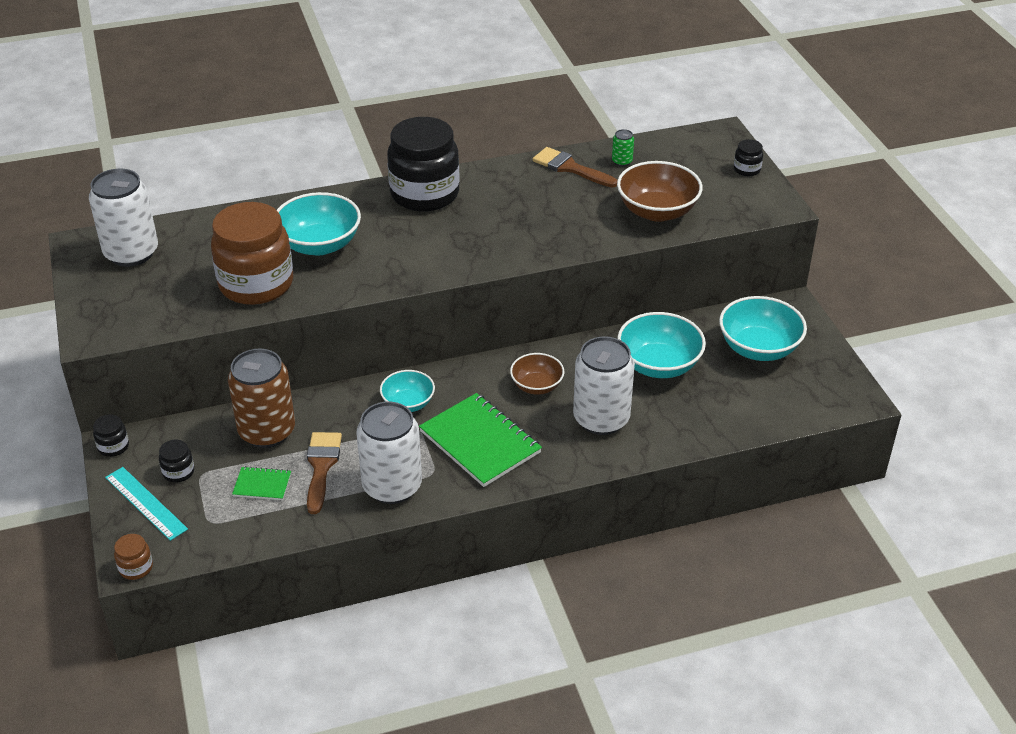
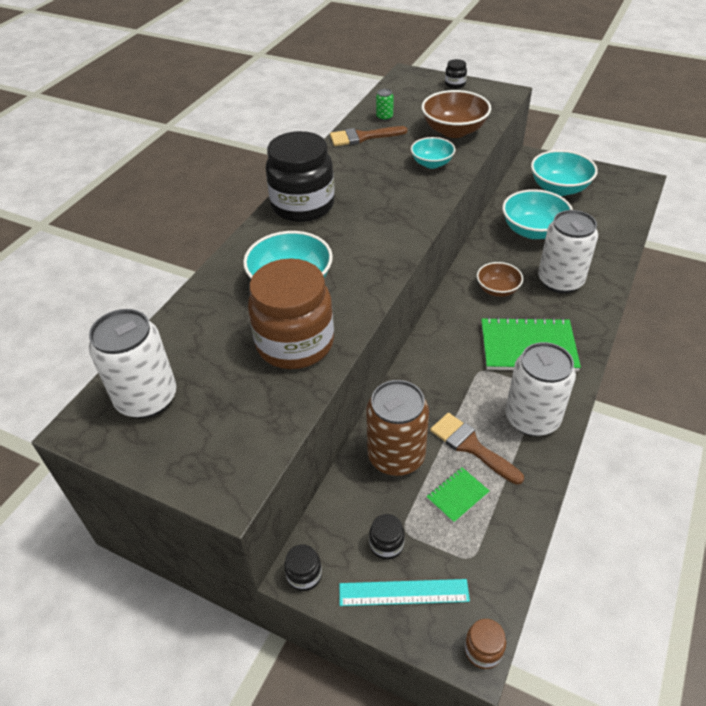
camera: 45 degrees left, 5 degrees up
turquoise bowl [380,370,435,412] -> turquoise bowl moved to [411,137,455,169]

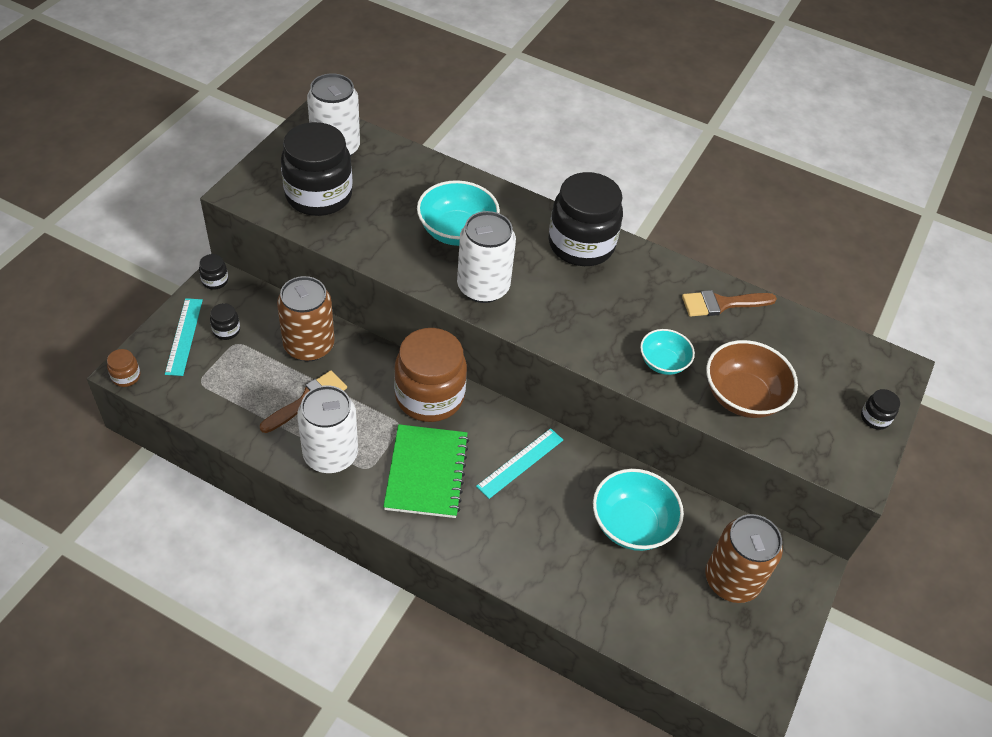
camera: 85 degrees right, 5 degrees up
brown jar [248,258,334,369] -> brown jar moved to [394,328,467,422]
brown brush [330,126,407,146] -> brown brush turned 90 degrees counterclockwise [682,290,777,317]
green can [376,89,394,121] -> none
green notebook [426,467,489,523] -> none
brown bowl [477,262,523,297] -> turquoise ruler [476,428,563,499]
turquoise bowl [531,150,598,196] -> brown can [706,514,783,603]
white can [538,210,598,293] -> white can moved to [457,211,516,303]
none -> black jar [281,122,353,216]

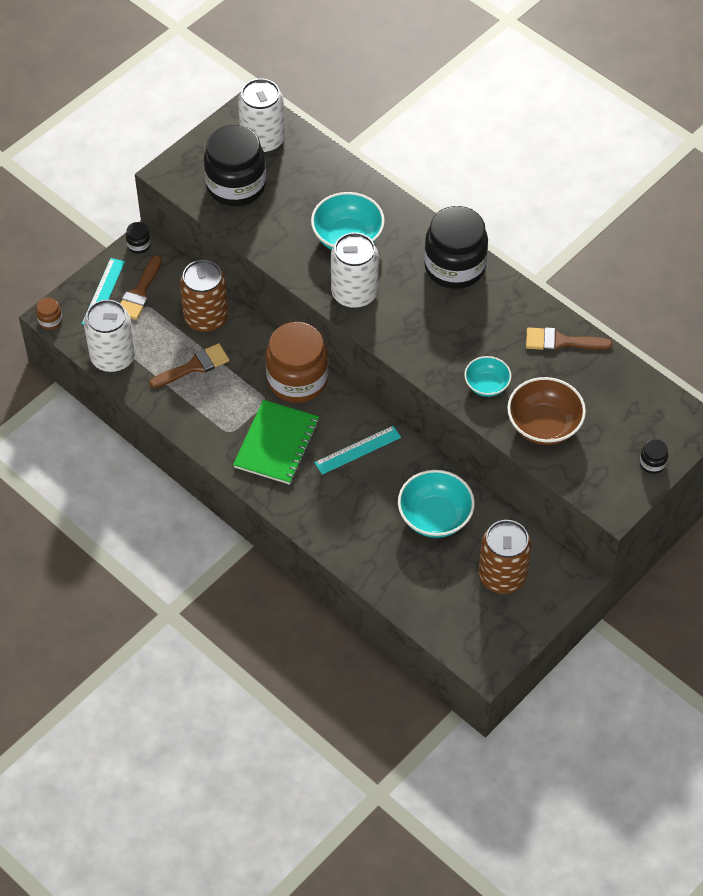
camera: 20 degrees right, 5 degrees up
black jar [210,303,240,340] -> brown brush [120,255,162,320]
white can [297,385,358,473] -> white can moved to [84,300,135,372]

